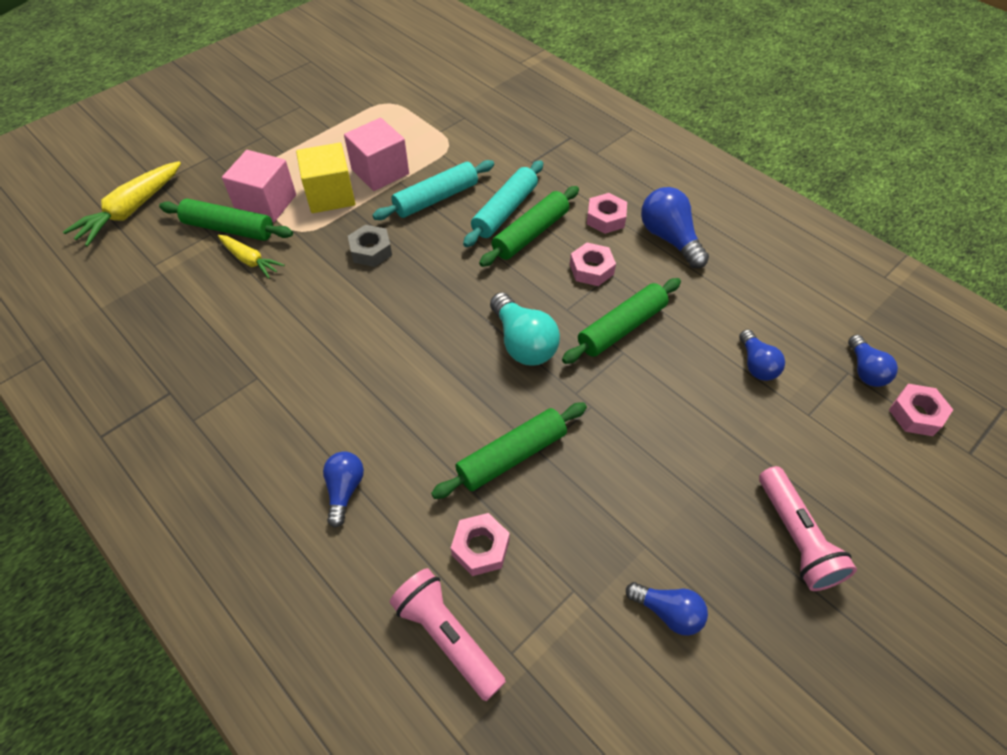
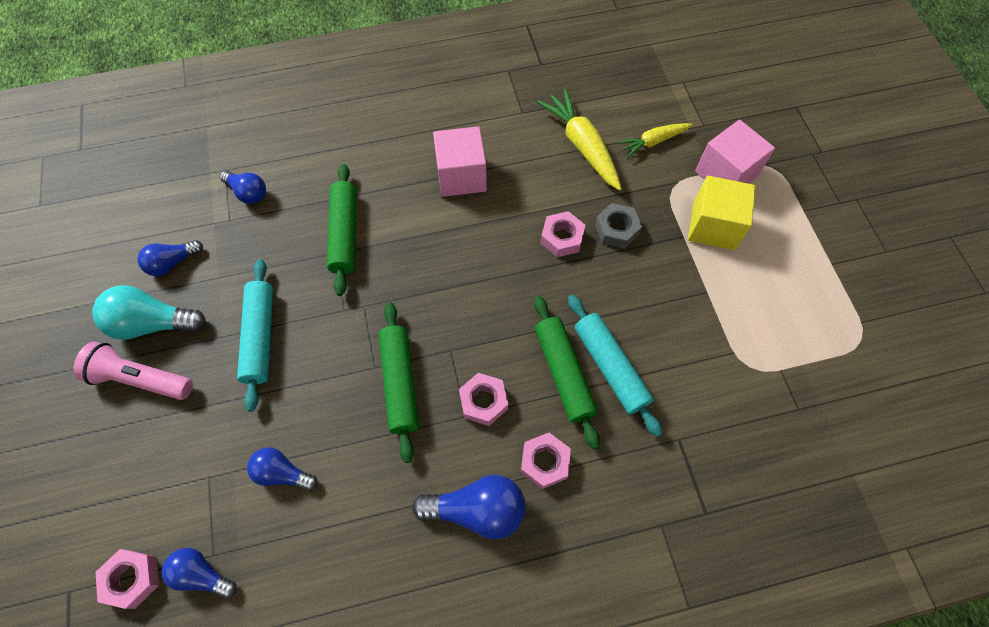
camera: 120 degrees right, 10 degrees up
yellow carrot [63,161,181,246] -> yellow carrot moved to [537,89,622,191]
green rolling pin [159,199,293,241] -> none
blue light bulb [323,451,364,528] -> blue light bulb moved to [220,170,266,204]
pink cube [344,118,409,191] -> pink cube moved to [433,126,487,197]
turquoise rolling pin [372,160,494,220] -> turquoise rolling pin moved to [237,259,273,412]
pink flashlight [390,568,506,701] -> none
pink nut [451,513,510,576] -> pink nut moved to [541,211,585,257]
turquoise light bulb [490,292,560,365] -> turquoise light bulb moved to [92,285,206,340]

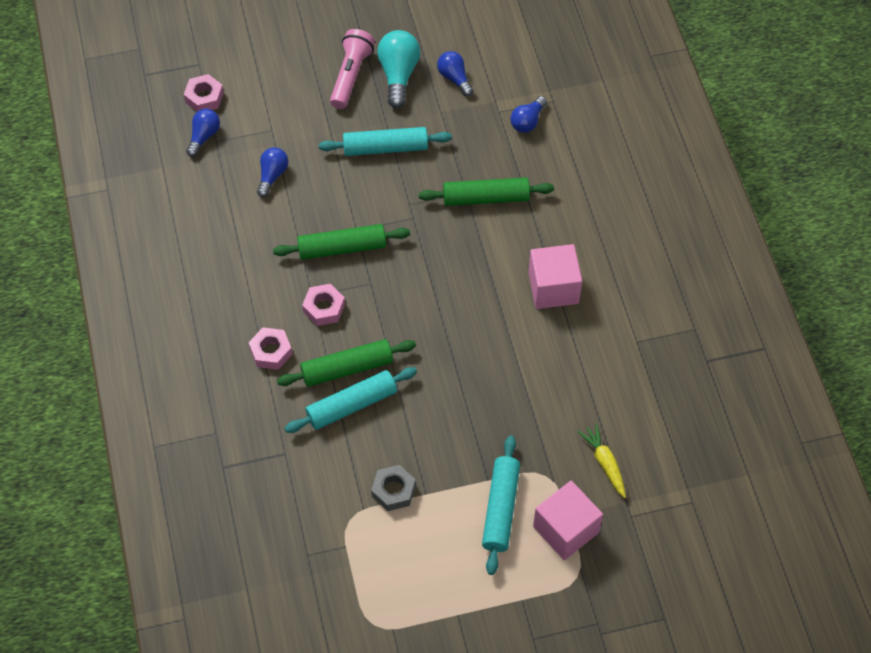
camera: 90 degrees right, 5 degrees down
blue light bulb [412,475,526,539] -> none
yellow carrot [537,89,622,191] -> none
pink nut [541,211,585,257] -> none
grey nut [595,203,642,249] -> grey nut moved to [371,465,416,511]
yellow cube [688,176,756,250] -> turquoise rolling pin [482,435,520,575]

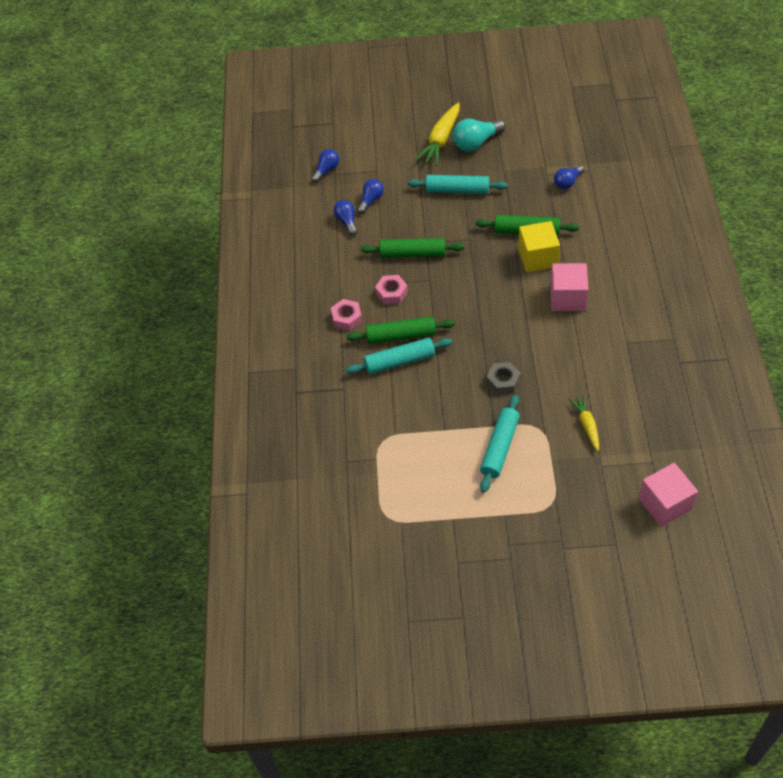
camera: 15 degrees right, 5 degrees down
pink nut [184,74,224,111] -> none
pink flashlight [330,29,375,109] -> yellow carrot [415,103,460,166]
grey nut [371,465,416,511] -> grey nut moved to [486,362,521,394]
turquoise light bulb [377,30,420,108] -> turquoise light bulb turned 135 degrees counterclockwise [453,119,506,152]
blue light bulb [437,51,473,97] -> blue light bulb moved to [333,200,358,236]
pink cube [533,481,603,560] -> pink cube moved to [638,463,698,527]
none -> yellow cube [518,221,560,272]

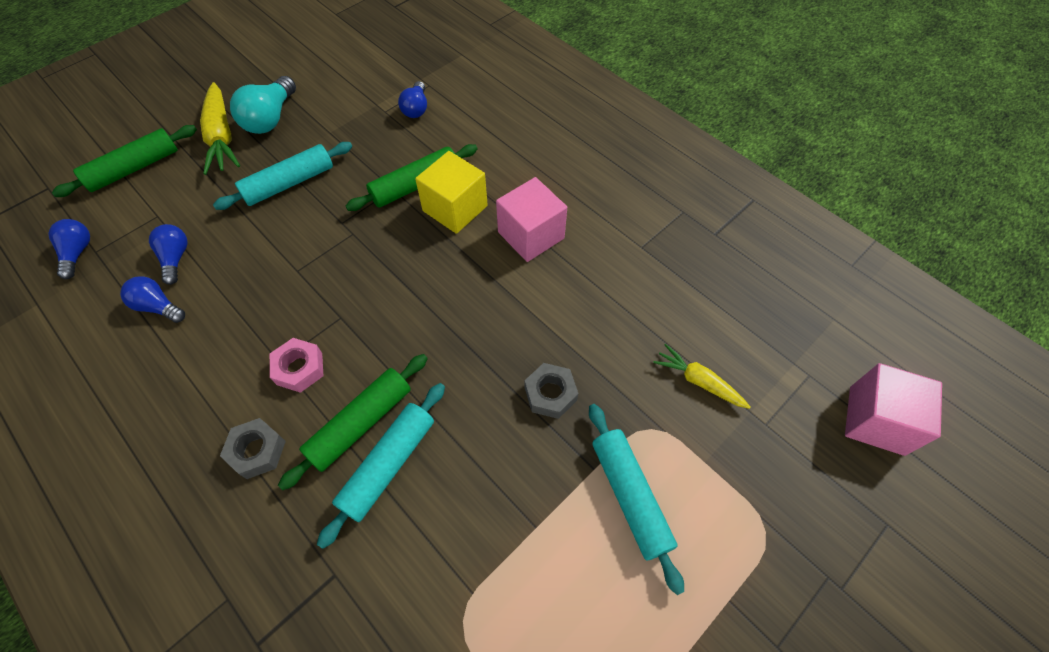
camera: 45 degrees left, 5 degrees up
pink nut [331,299,362,331] -> grey nut [220,418,286,479]
green rolling pin [361,238,465,258] -> green rolling pin moved to [52,125,197,197]

